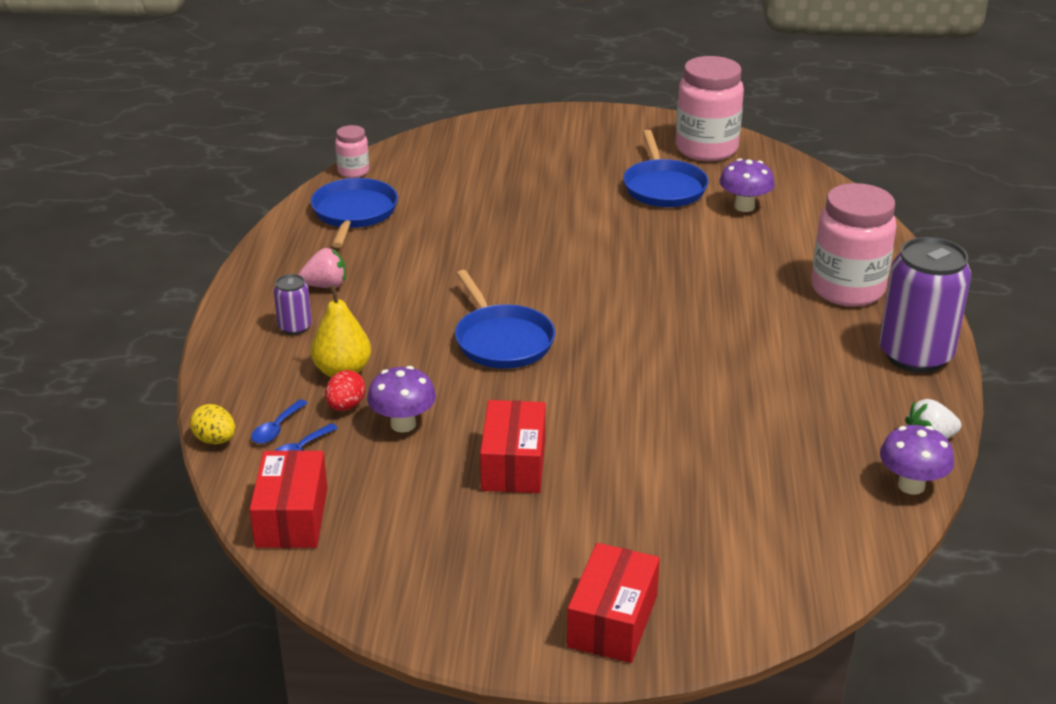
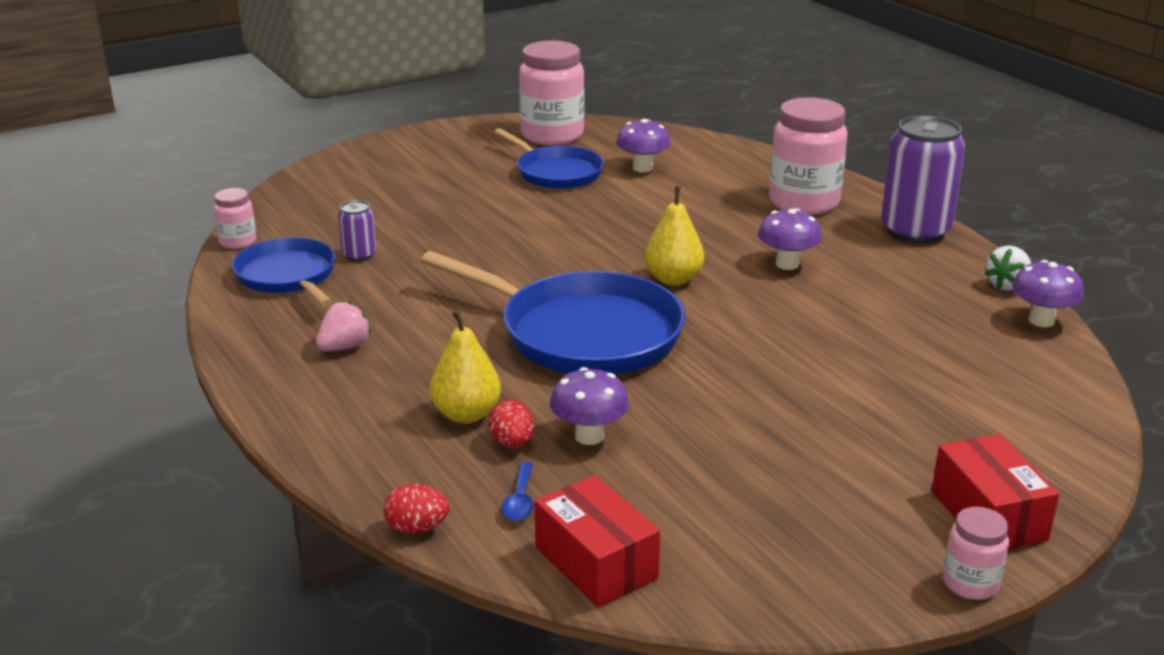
camera: 35 degrees left, 5 degrees down
yellow egg [190,404,236,444] -> red egg [384,484,449,533]
blue spoon [251,399,308,444] -> none
purple can [274,274,312,335] -> purple can moved to [338,200,376,261]
blue pan [455,270,555,368] -> blue pan [421,251,685,375], size x1.64
red box [480,400,546,493] -> none
none -> yellow pear [645,186,704,285]
none -> purple mushroom [758,208,822,270]
none -> pink jar [943,507,1009,600]

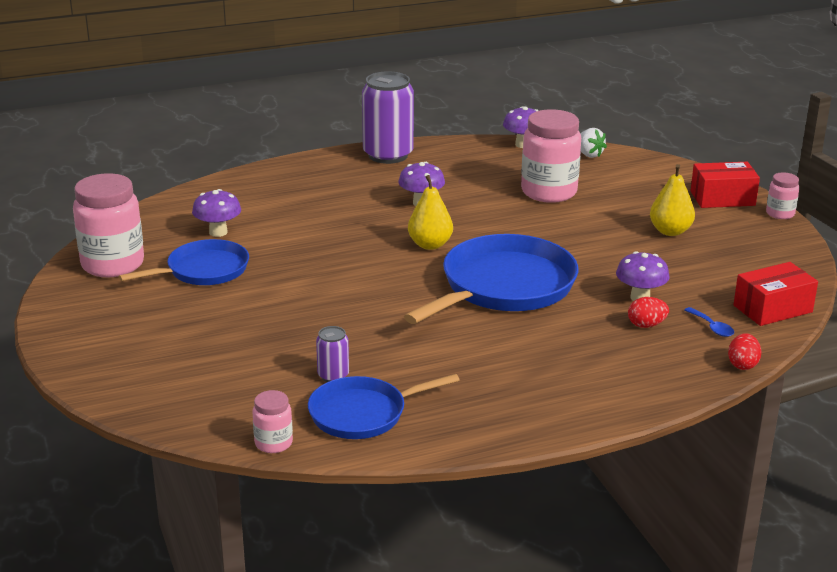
camera: 80 degrees left, 0 degrees up
pink strawberry [316,301,371,351] -> none
yellow pear [430,310,501,423] -> yellow pear moved to [650,164,695,236]
blue spoon [502,462,534,521] -> blue spoon turned 45 degrees clockwise [684,307,734,337]
pink jar [769,97,847,215] -> pink jar moved to [521,109,581,203]
white strawberry [984,245,1031,291] -> white strawberry moved to [580,128,607,158]

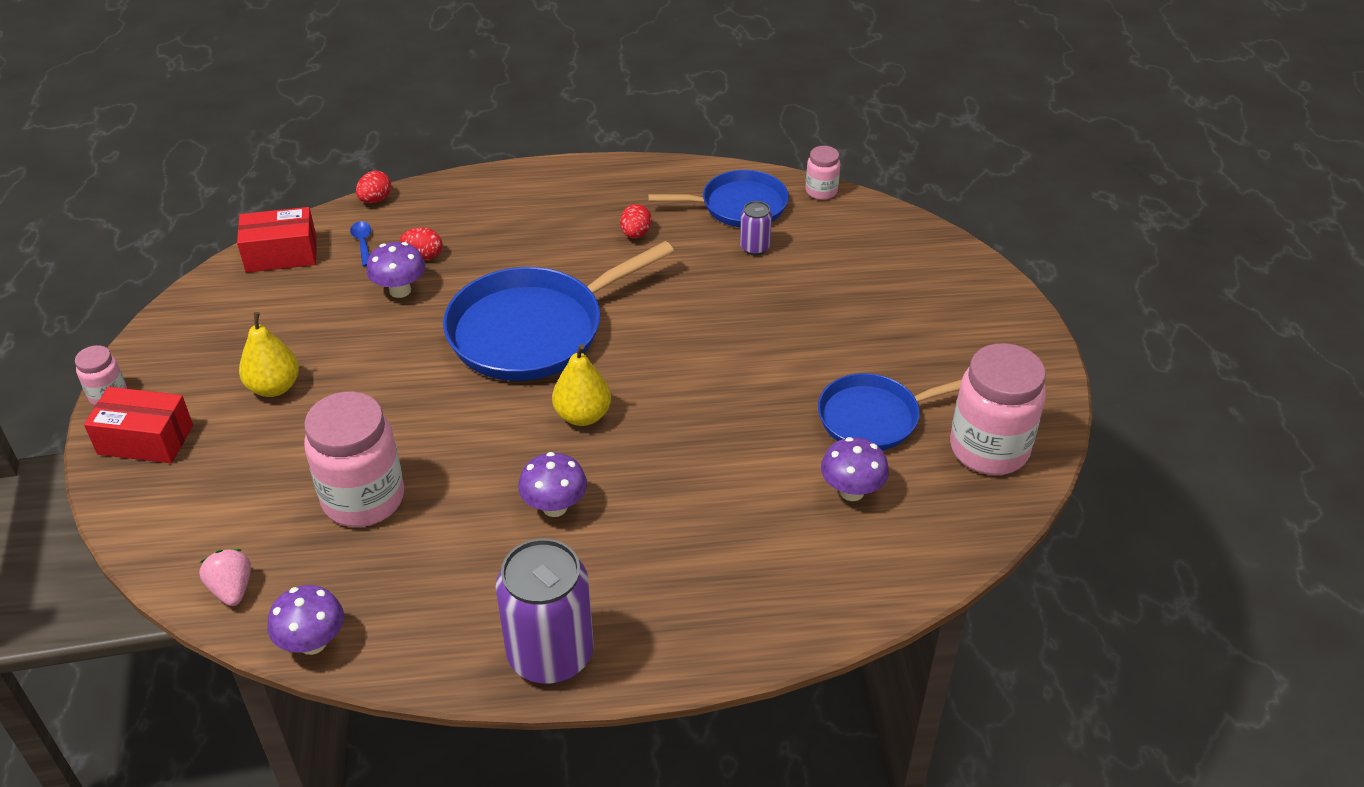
camera: 165 degrees left, 15 degrees up
white strawberry [580,128,607,158] -> pink strawberry [199,549,251,606]
none -> red egg [620,204,651,239]

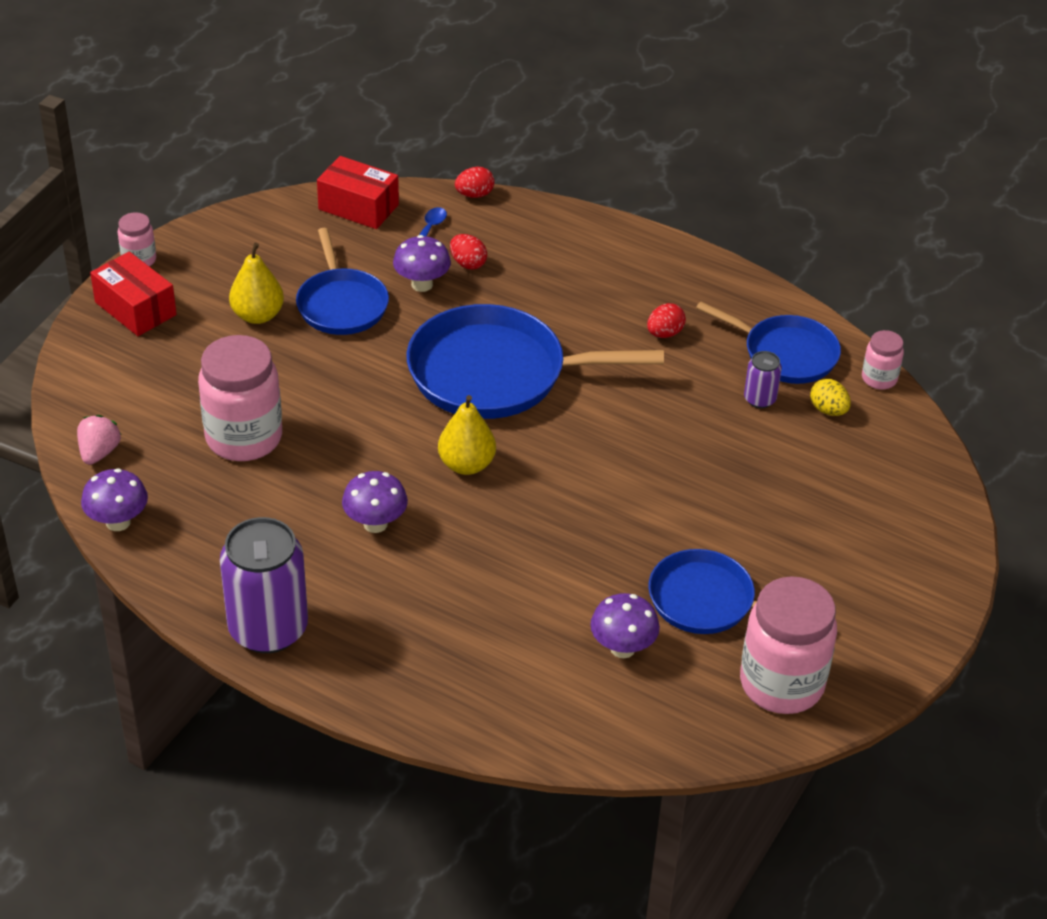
camera: 35 degrees right, 0 degrees up
none -> blue pan [296,228,389,335]
none -> yellow egg [810,379,851,416]

